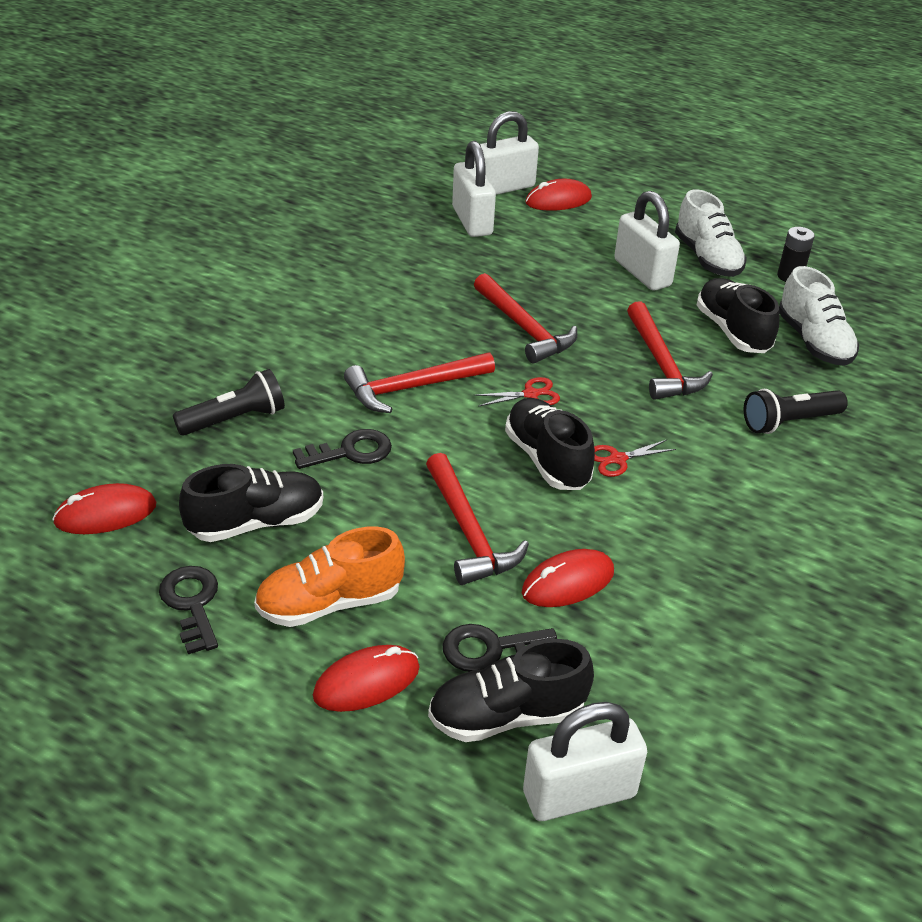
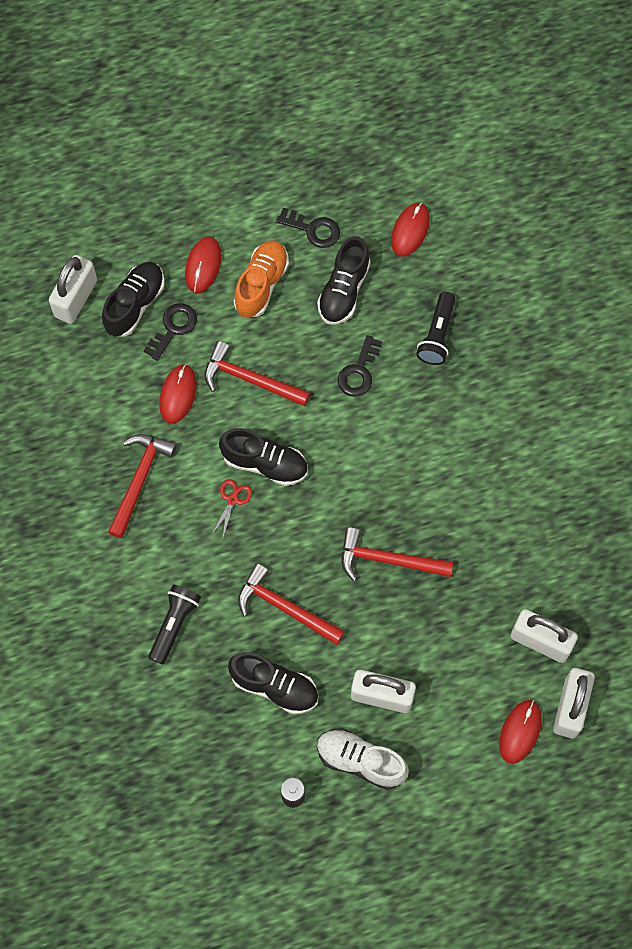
camera: 135 degrees right, 30 degrees up
red hammer [344,352,495,413] -> red hammer moved to [108,434,177,539]
red scissors [473,377,560,407] -> none
white shoe [779,266,859,366] -> none

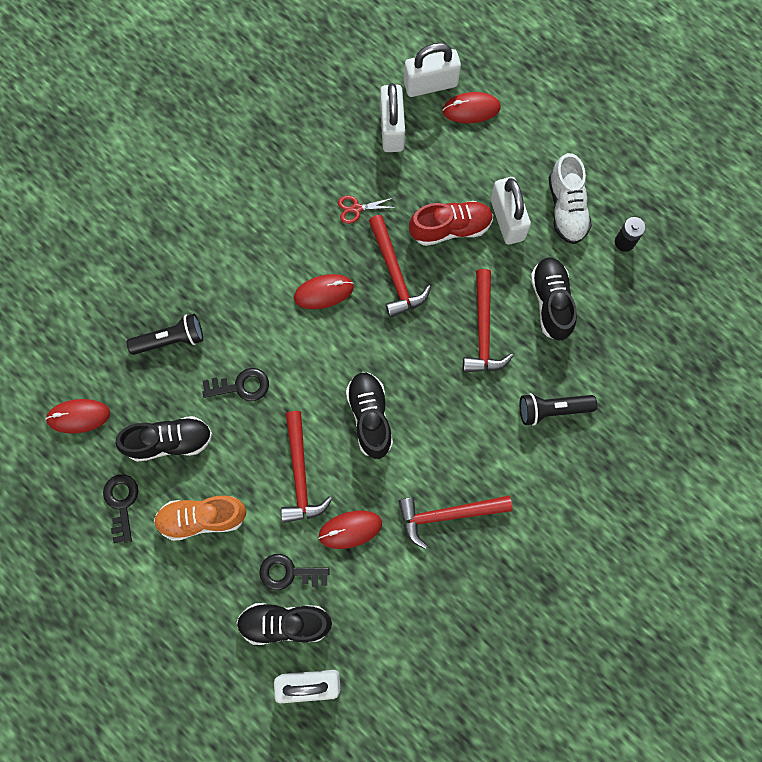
camera: 120 degrees left, 5 degrees up
red mouse [185,237,222,293] -> red mouse moved to [294,274,354,309]
red scissors [212,479,252,537] -> red scissors moved to [338,196,397,224]
none -> red shoe [409,201,493,246]

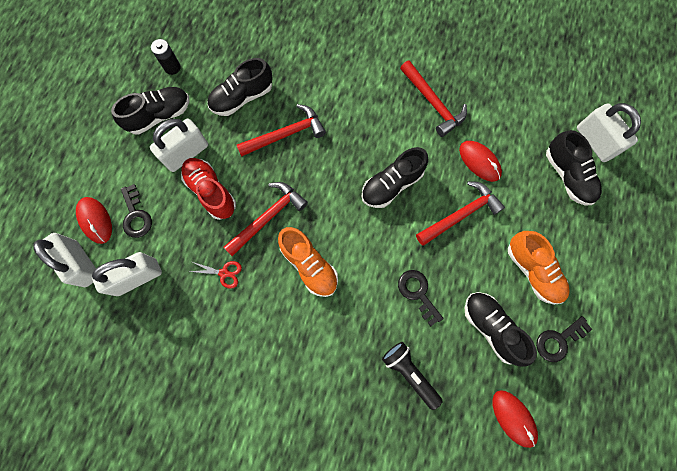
camera: 115 degrees left, 0 degrees up
black key [259,554,329,590] -> black key moved to [121,184,152,238]
red mouse [294,274,354,309] -> orange shoe [278,227,338,297]
red scissors [338,196,397,224] -> red scissors turned 45 degrees counterclockwise [188,261,242,289]
black flashlight [520,393,597,426] -> none
white shoe [549,153,592,244] -> black shoe [111,87,190,135]

